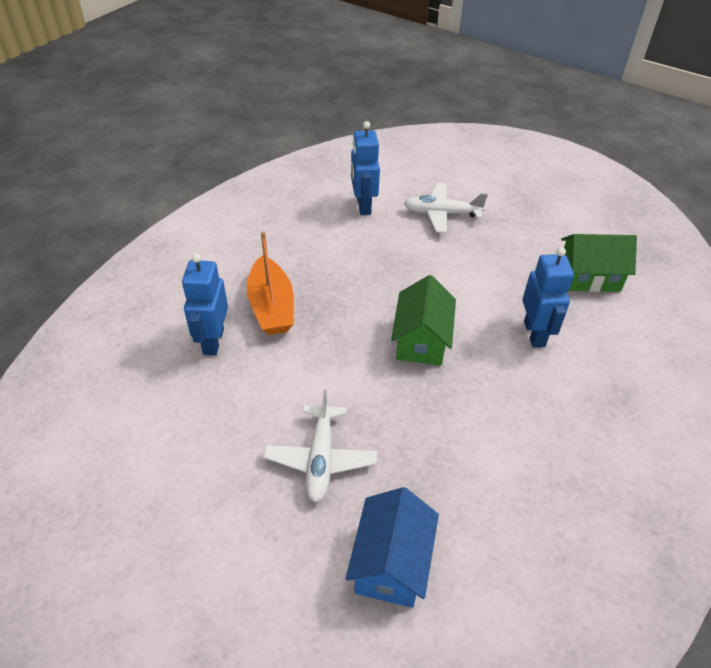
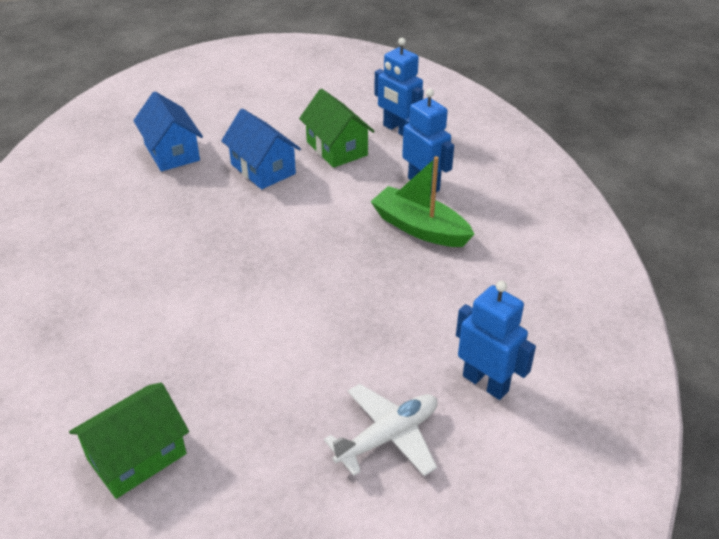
camera: 140 degrees right, 5 degrees down
orange boat [247,231,294,335] -> green boat [370,156,475,247]
white plane [263,389,377,503] -> blue house [221,109,301,189]
green house [391,275,456,366] -> green house moved to [299,89,375,168]
blue robot [522,247,574,348] -> blue robot moved to [374,38,424,136]

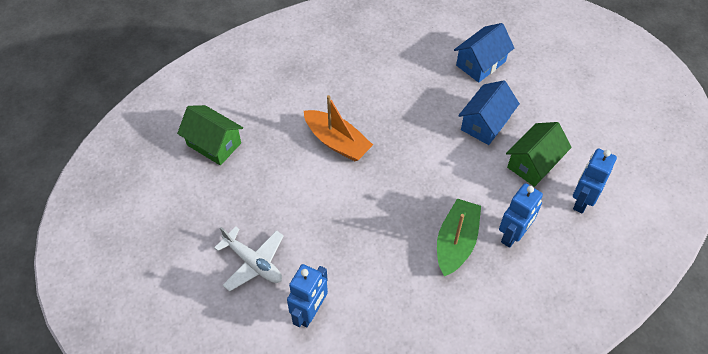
camera: 75 degrees right, 15 degrees up
none -> orange boat [304,95,373,161]

